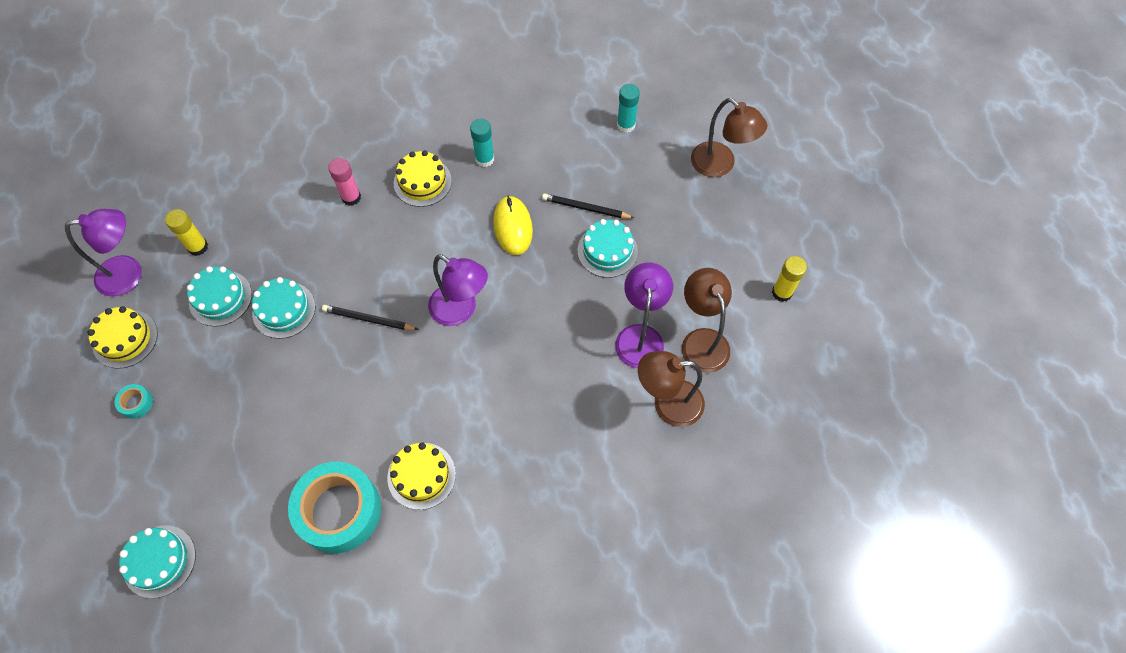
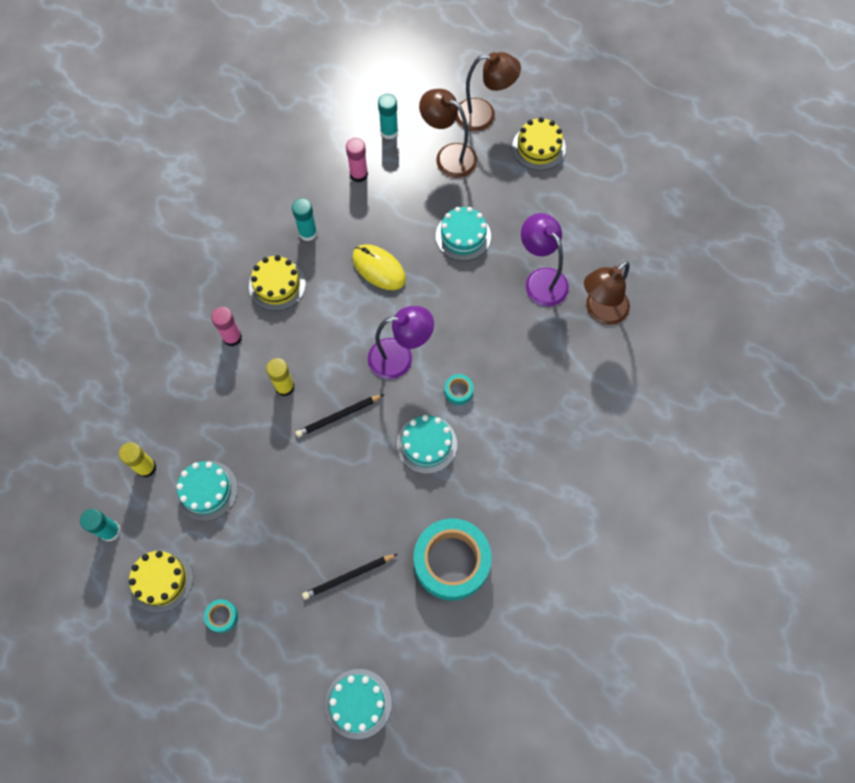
camera: 40 degrees left, 5 degrees up
purple lamp [65,209,142,297] -> turquoise glue stick [80,509,121,542]
turquoise cake [252,277,316,339] -> turquoise cake moved to [397,415,457,474]
yellow cake [387,442,456,510] -> yellow cake moved to [512,117,566,170]
black pencil [542,193,634,218] -> black pencil moved to [302,554,397,600]
brown lamp [682,268,732,373] -> brown lamp moved to [419,89,477,178]
yellow glue stick [772,256,807,302] -> yellow glue stick moved to [266,358,295,396]
none -> pink glue stick [346,138,368,182]
none -> turquoise tape [444,374,474,405]

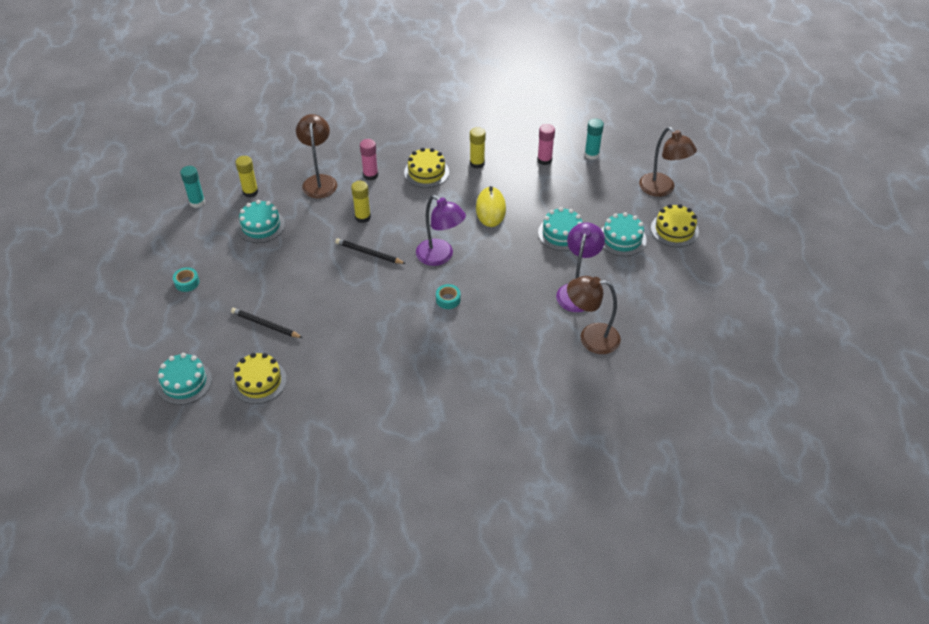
camera: 50 degrees right, 20 degrees down
yellow cake [129,548,193,613] -> yellow cake moved to [232,353,287,404]
turquoise glue stick [292,198,317,241] -> yellow glue stick [470,127,486,169]
turquoise cake [397,415,457,474] -> turquoise cake moved to [601,212,647,256]
turquoise tape [414,518,492,601] -> none
brown lamp [419,89,477,178] -> brown lamp moved to [296,114,337,198]

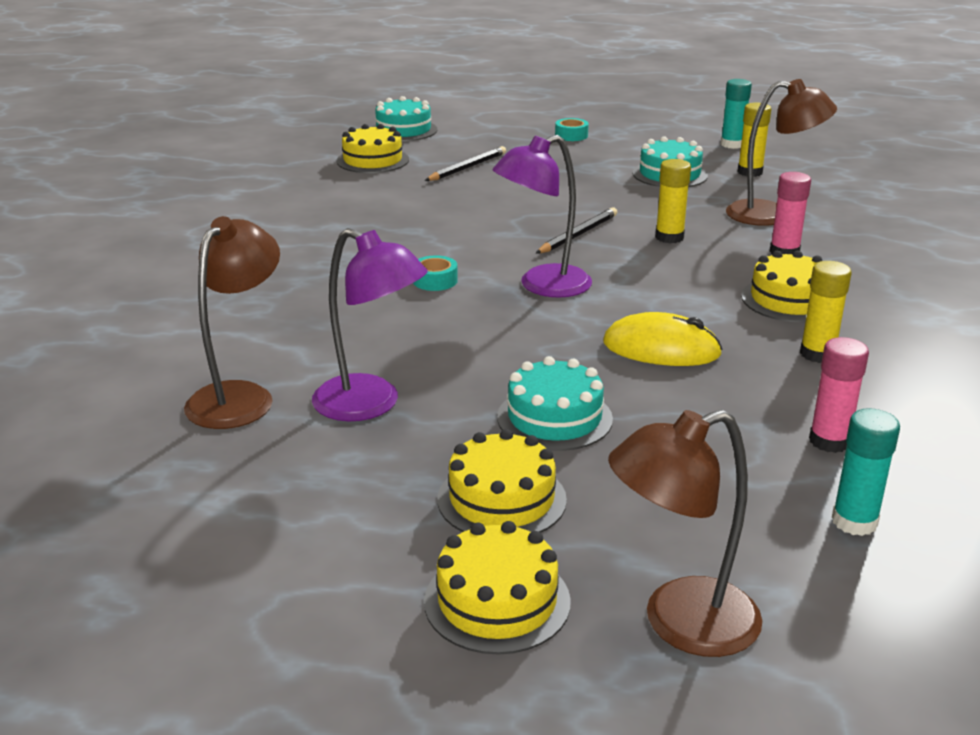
camera: 105 degrees right, 20 degrees down
turquoise cake [601,212,647,256] -> yellow cake [437,429,567,533]

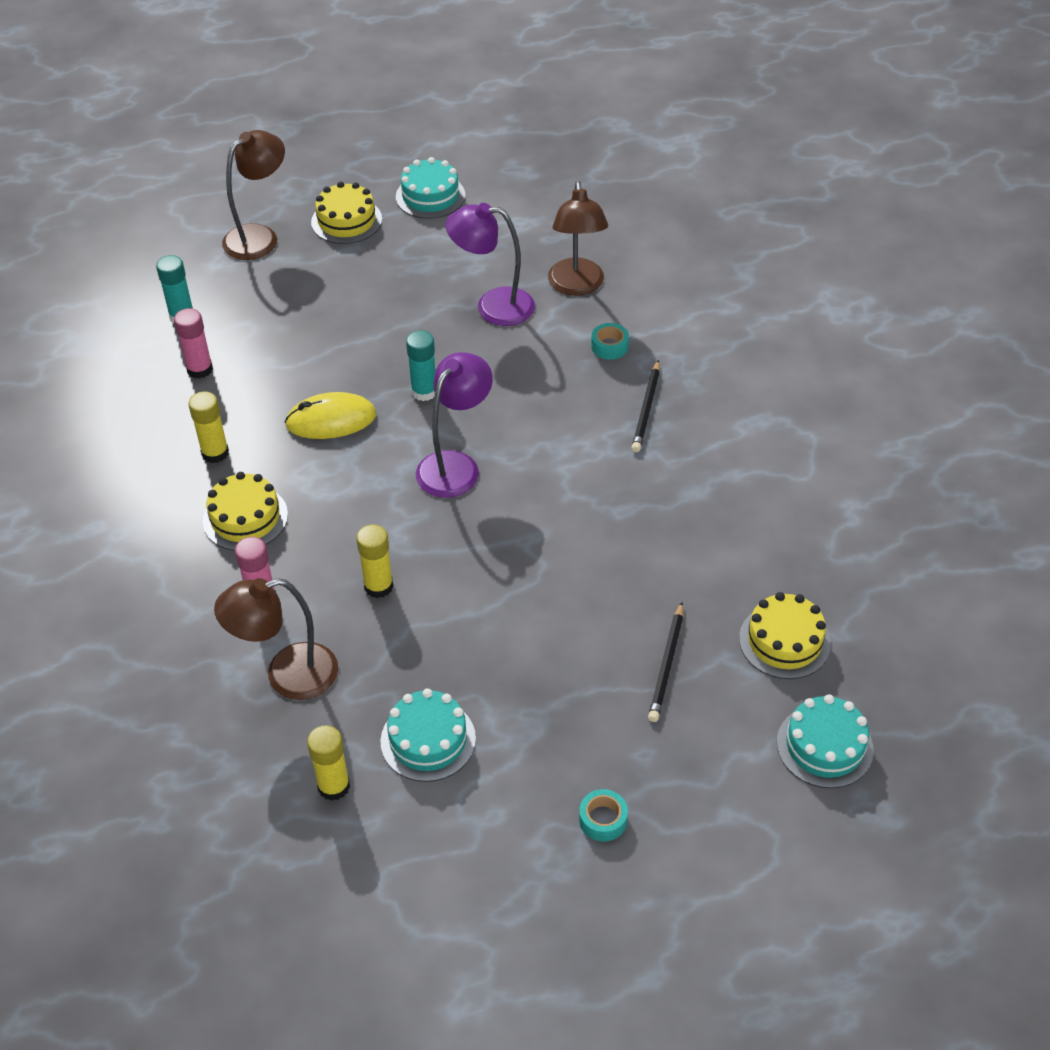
camera: 155 degrees right, 20 degrees up
turquoise tape [413,256,458,291] -> turquoise tape moved to [591,323,629,360]
yellow cake [437,429,567,533] -> none
turquoise cake [497,356,613,451] -> turquoise cake moved to [396,157,465,219]
black pencil [536,207,617,254] -> black pencil moved to [632,360,660,452]
turquoise glue stick [721,79,752,149] -> turquoise glue stick moved to [406,330,435,401]

